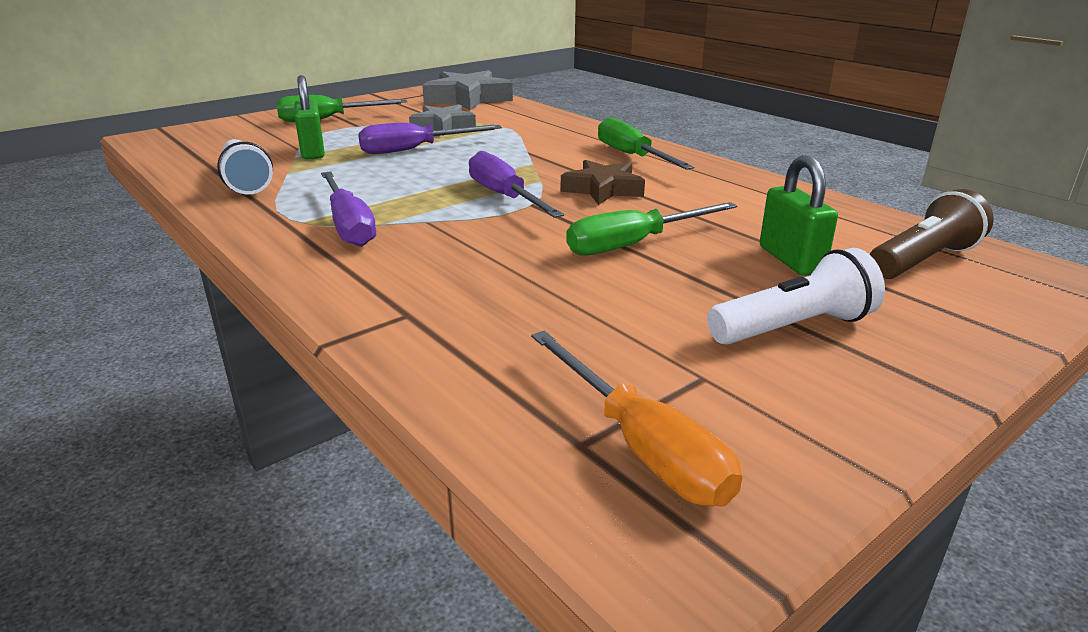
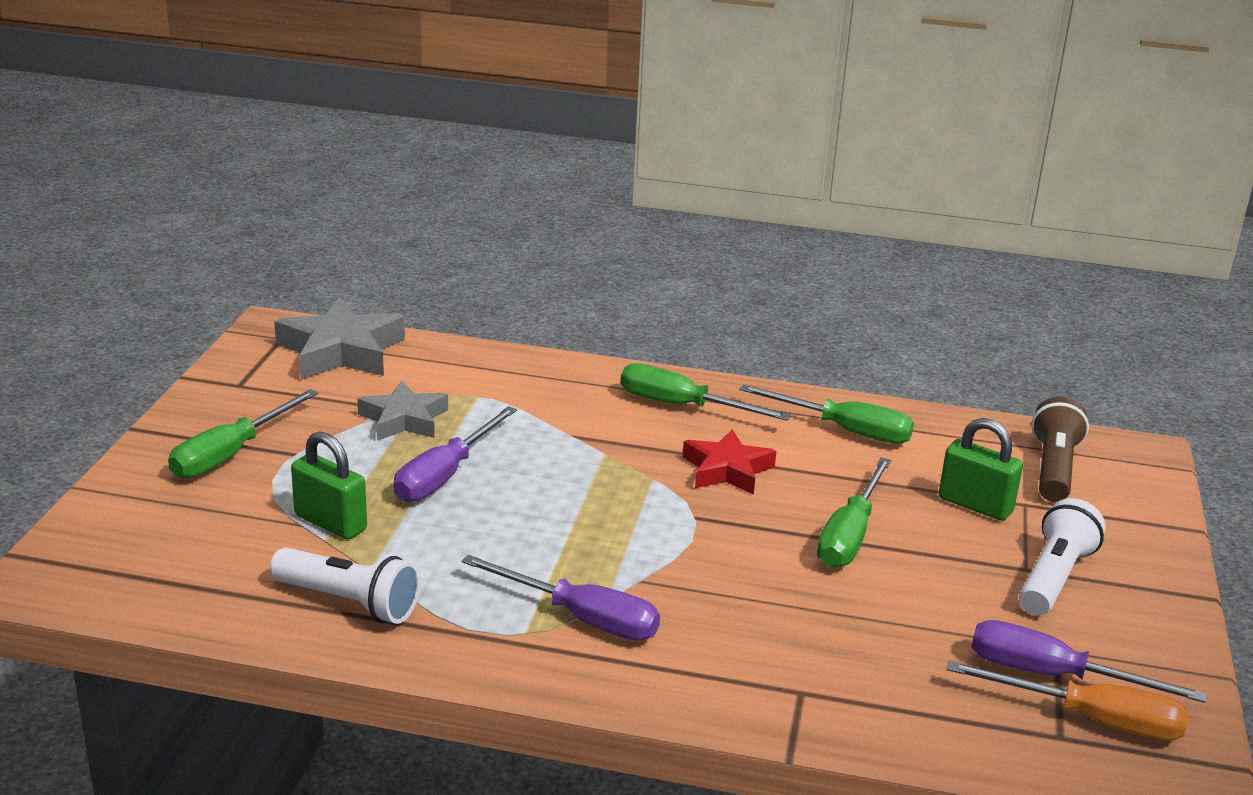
camera: 40 degrees left, 0 degrees up
purple screwdriver [469,151,564,218] -> purple screwdriver moved to [971,620,1207,703]
brown star [561,160,645,205] -> red star [683,429,776,495]
none -> green screwdriver [739,384,914,444]

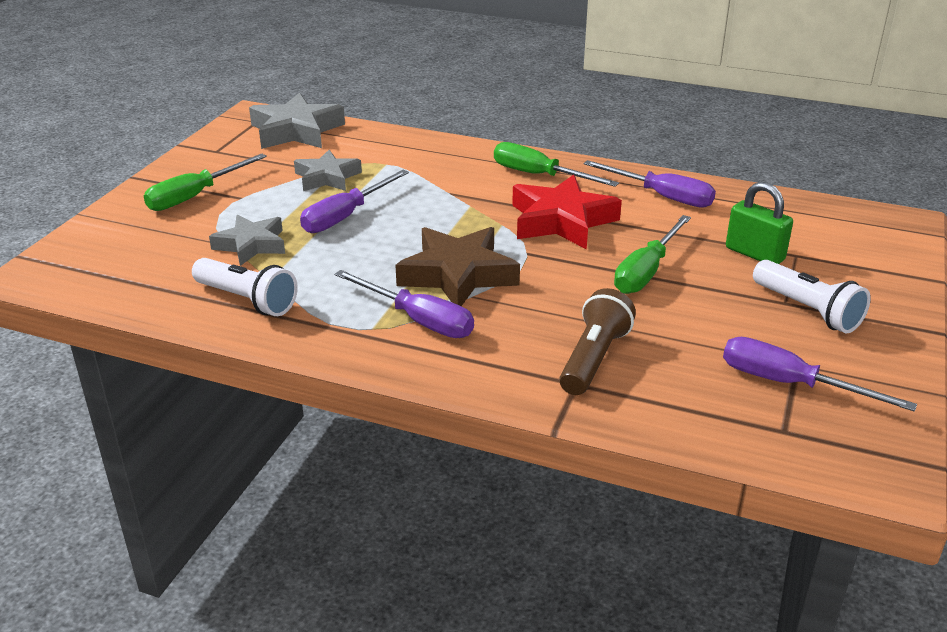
camera: 10 degrees right, 5 degrees up
green padlock [291,431,367,540] -> grey star [209,215,285,266]
red star [683,429,776,495] -> red star [512,175,622,249], size x1.54
green screwdriver [739,384,914,444] -> purple screwdriver [584,160,716,208]
orange screwdriver [947,661,1189,741] -> none
white flashlight [1019,498,1106,615] -> white flashlight turned 105 degrees clockwise [753,260,871,333]
brown flashlight [1031,396,1089,502] -> brown flashlight moved to [559,288,636,395]
none -> brown star [396,227,520,306]

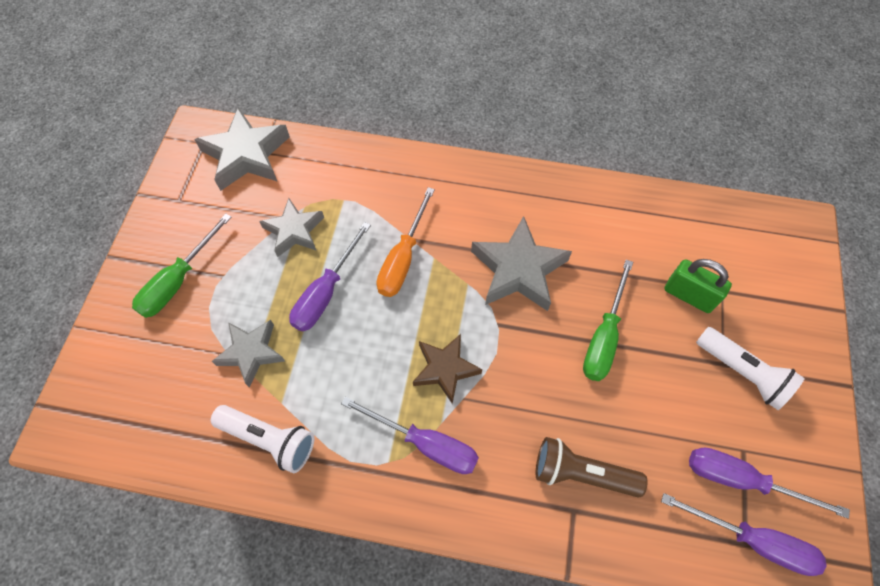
camera: 10 degrees left, 30 degrees up
brown star [396,227,520,306] -> brown star [413,334,482,404], size x0.65
green screwdriver [494,142,619,187] -> none
red star [512,175,622,249] -> grey star [471,216,572,311]
brown flashlight [559,288,636,395] -> brown flashlight turned 90 degrees counterclockwise [536,437,648,497]
purple screwdriver [584,160,716,208] -> purple screwdriver moved to [661,493,827,576]
none -> orange screwdriver [376,187,435,297]

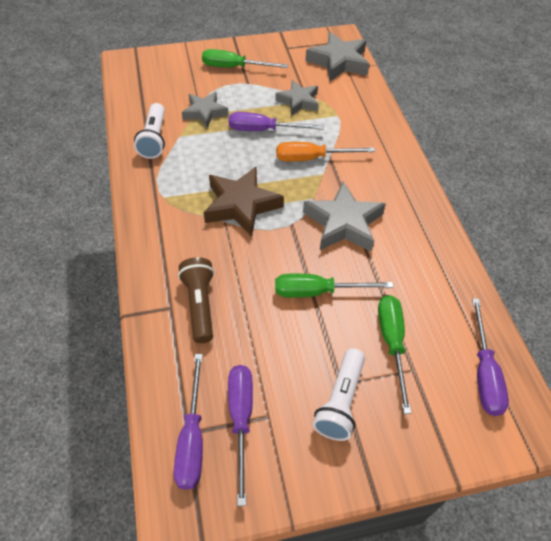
camera: 65 degrees right, 10 degrees down
purple screwdriver [341,396,479,474] -> purple screwdriver moved to [472,298,509,416]
brown star [413,334,482,404] -> brown star [204,166,284,237], size x1.54
green padlock [664,259,732,313] -> green screwdriver [378,295,412,414]

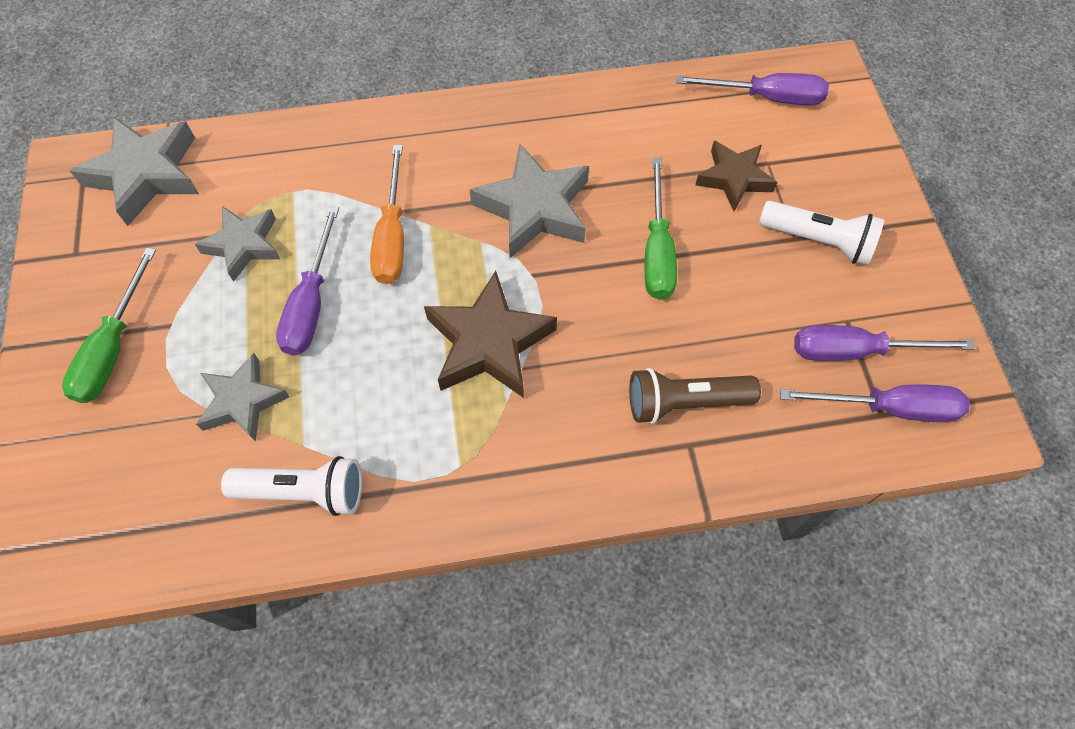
camera: 85 degrees left, 10 degrees up
green screwdriver [378,295,412,414] -> brown star [695,140,778,211]

